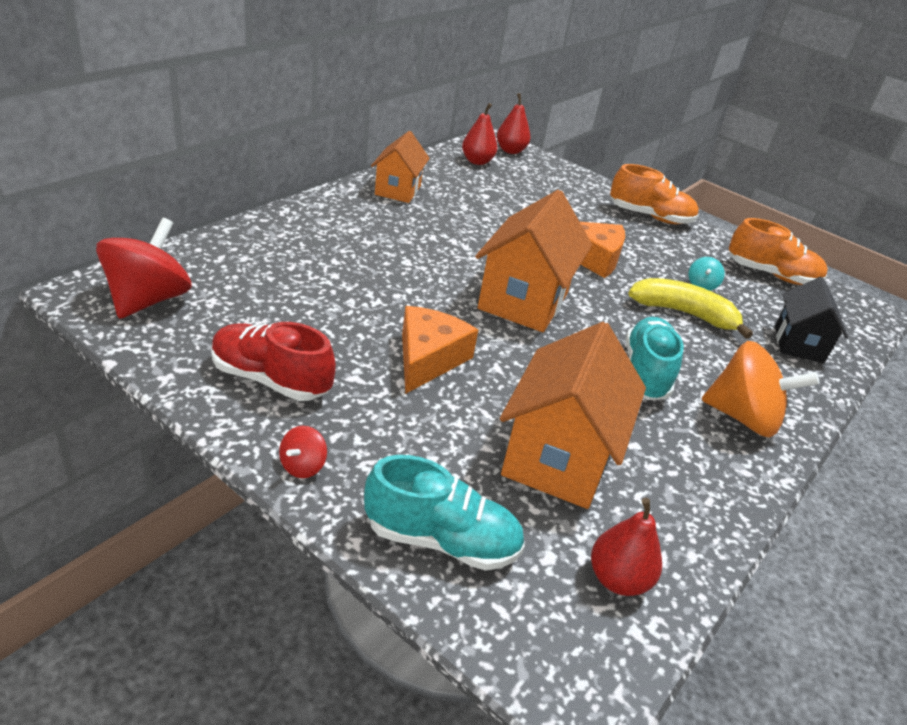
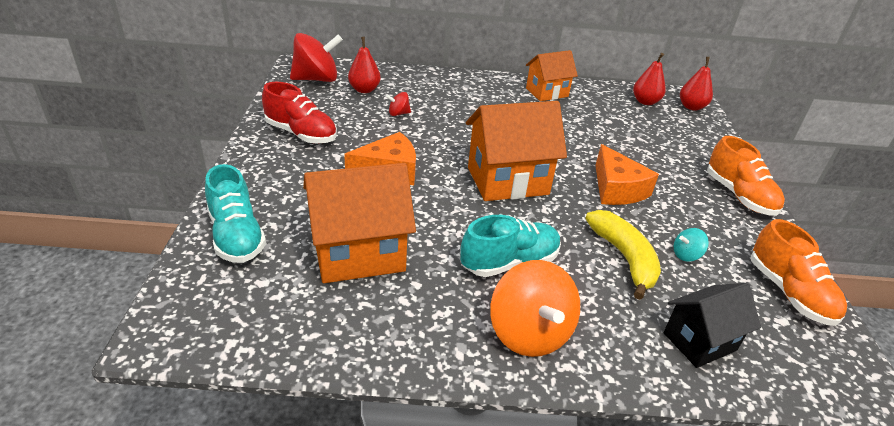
camera: 55 degrees right, 0 degrees up
red shoe [212,322,336,401] -> red shoe turned 135 degrees clockwise [262,82,337,144]
red spinning top [279,426,327,478] -> red spinning top moved to [386,92,411,116]
red pear [591,498,662,596] -> red pear moved to [348,37,381,93]

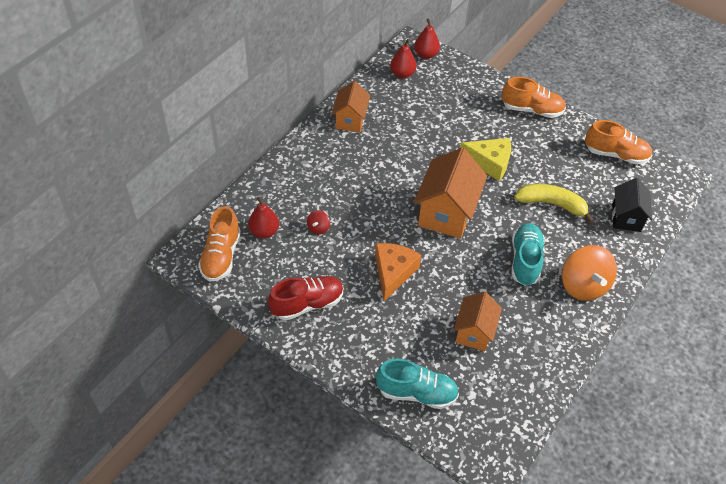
camera: 55 degrees left, 15 degrees up
red spinning top [290,33,343,82] -> orange shoe [198,206,241,282]
orange house [303,163,416,283] -> orange house [454,292,502,351], size x0.62
orange spinning top [490,260,580,357] -> orange spinning top turned 60 degrees clockwise [562,245,617,301]
orange cheese [595,144,659,205] -> yellow cheese [460,138,511,181]
turquoise spinning top [674,228,709,261] -> none

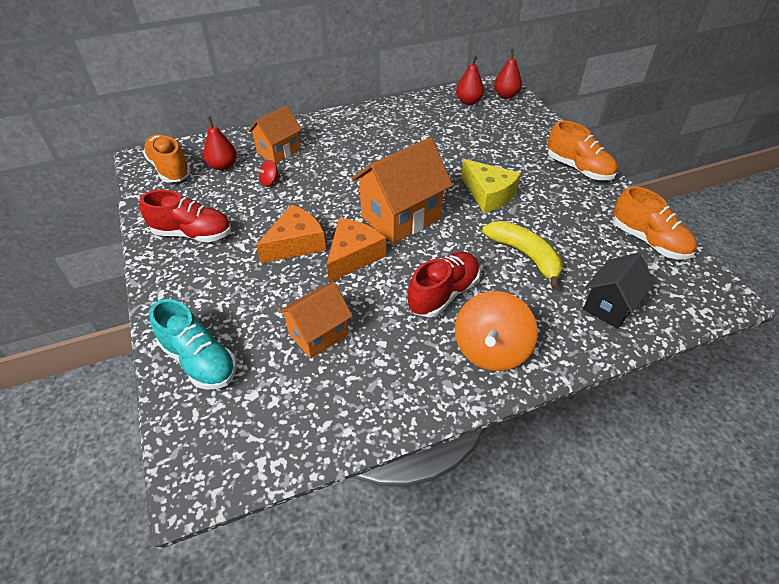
camera: 35 degrees right, 5 degrees down
orange shoe [198,206,241,282] -> orange shoe turned 105 degrees clockwise [143,134,191,183]
orange house [332,81,370,132] -> orange house moved to [248,106,302,164]
turquoise shoe [511,223,545,286] -> red shoe [408,252,480,317]
none -> orange cheese [327,218,386,283]

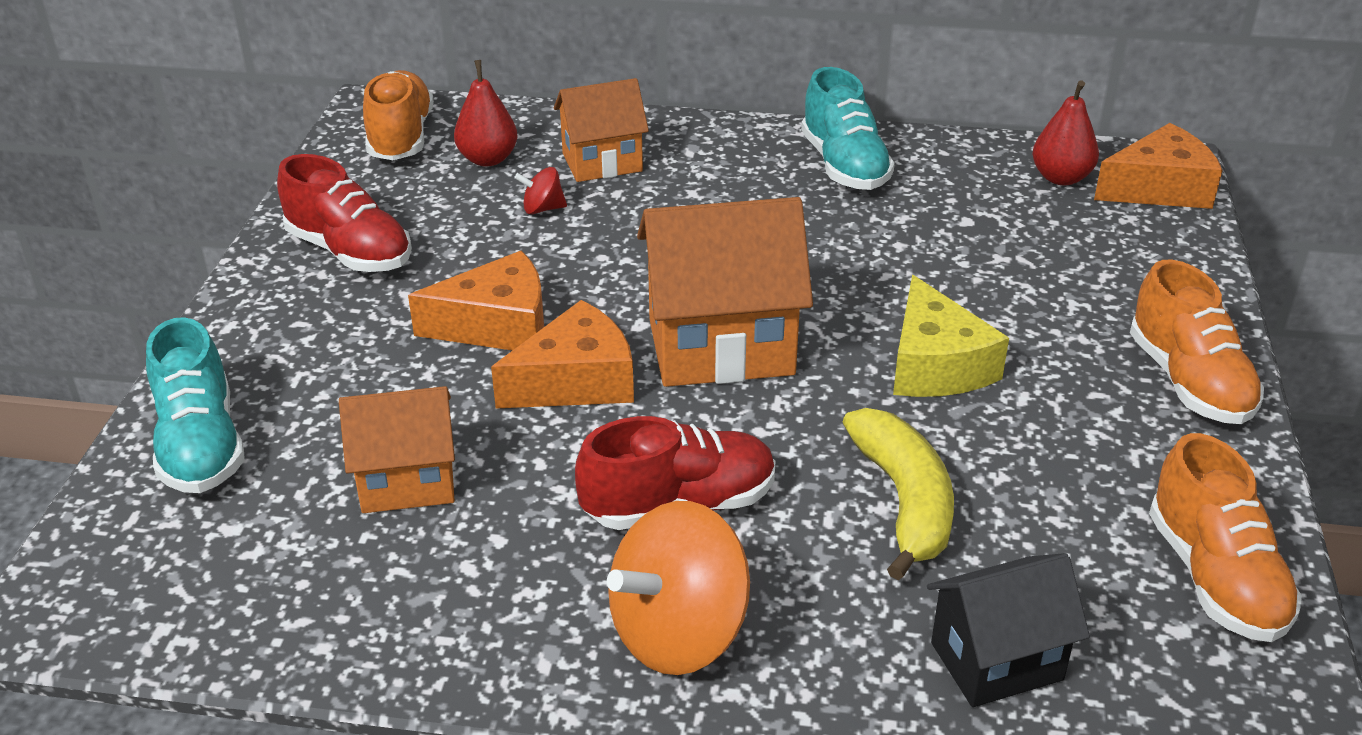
camera: 30 degrees right, 10 degrees down
red pear [494,49,522,99] -> orange cheese [1094,123,1222,209]
none -> turquoise shoe [801,67,895,190]

